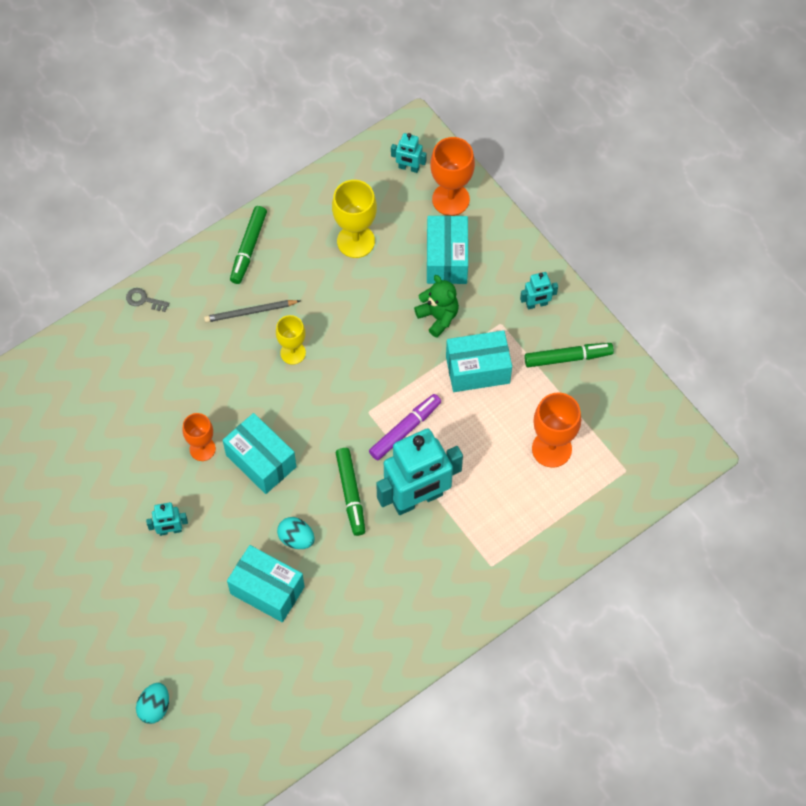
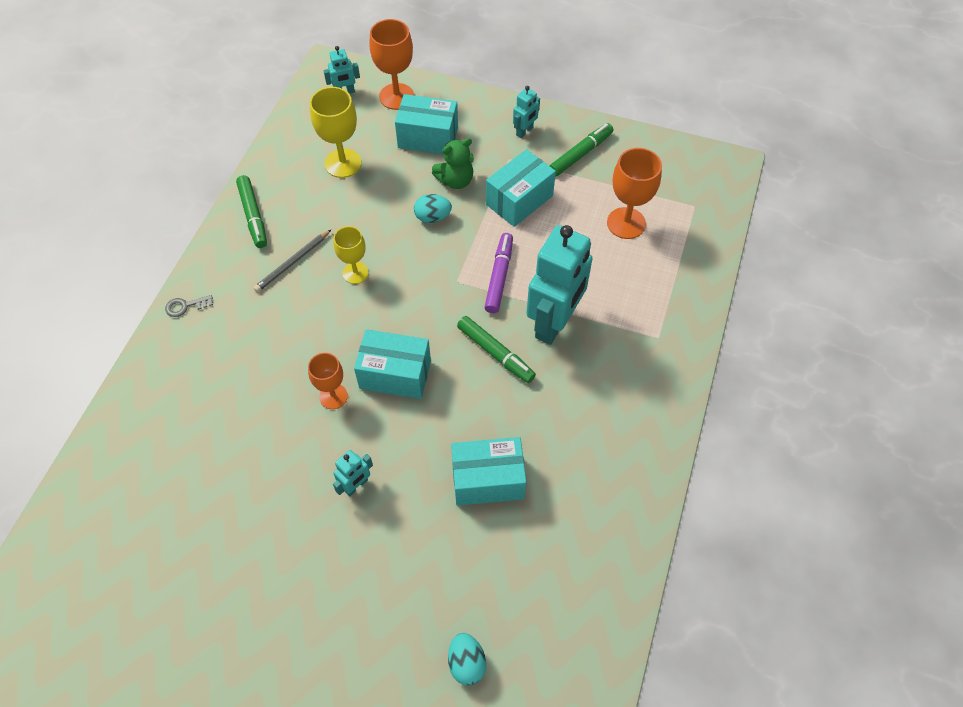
camera: 35 degrees left, 5 degrees down
turquoise egg [277,517,315,549] -> turquoise egg moved to [414,194,452,223]
green teddy bear [414,275,459,338] -> green teddy bear turned 135 degrees clockwise [432,138,474,189]
turquoise box [427,216,468,284] -> turquoise box turned 45 degrees counterclockwise [395,94,458,154]

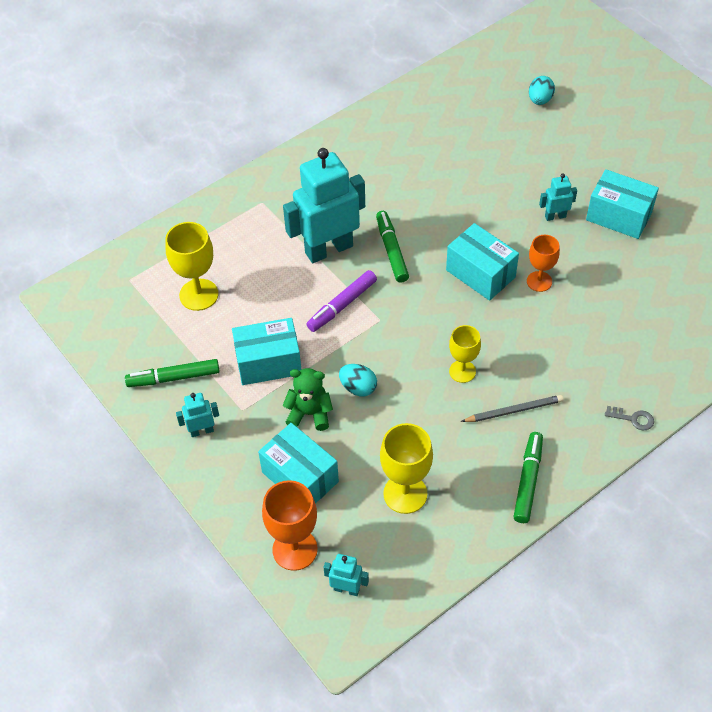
camera: 145 degrees left, 5 degrees down
turquoise box [451,437,527,506] -> turquoise box moved to [586,169,659,239]
orange goblet [607,148,662,239] -> yellow goblet [165,222,219,311]

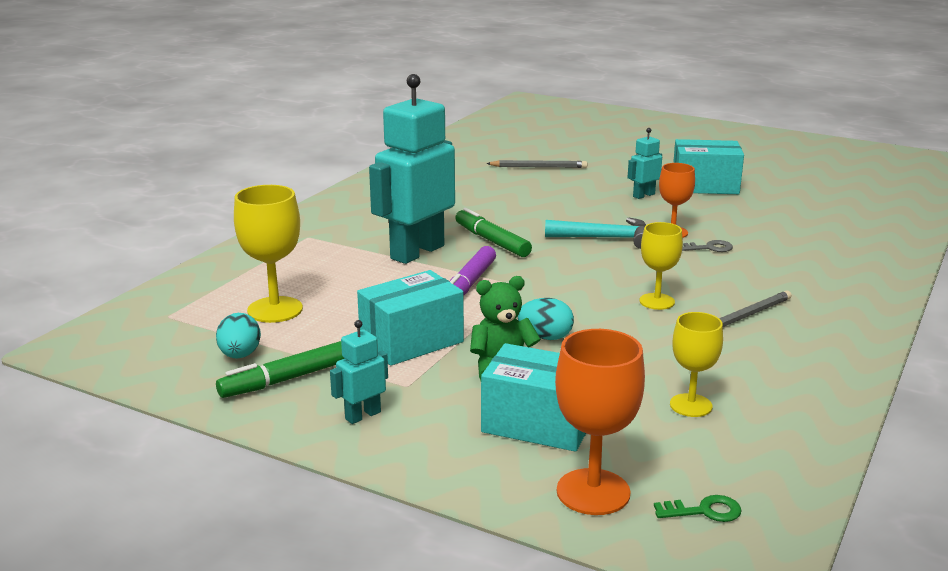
camera: 25 degrees left, 30 degrees down
turquoise robot [323,554,369,596] -> green key [654,495,742,522]
yellow goblet [380,423,433,514] -> yellow goblet [670,312,723,417], size x0.65
turquoise box [446,223,519,301] -> turquoise hammer [545,218,646,249]
green marker [514,432,543,523] -> none
turquoise egg [529,76,555,105] -> turquoise egg moved to [216,313,261,359]
grey key [605,406,654,430] -> grey key moved to [682,240,733,252]
none -> grey pencil [486,160,587,168]

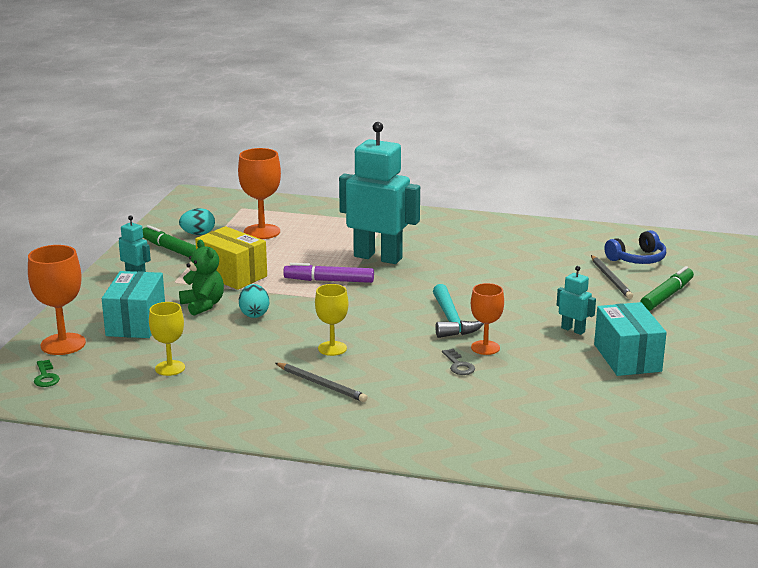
camera: 75 degrees right, 0 degrees up
yellow goblet [234,185,303,323] -> orange goblet [238,148,281,239]
turquoise box [357,270,464,366] -> yellow box [195,226,267,290]
green marker [455,208,532,257] -> green marker moved to [640,266,694,311]
none -> blue headphones [604,230,666,264]

